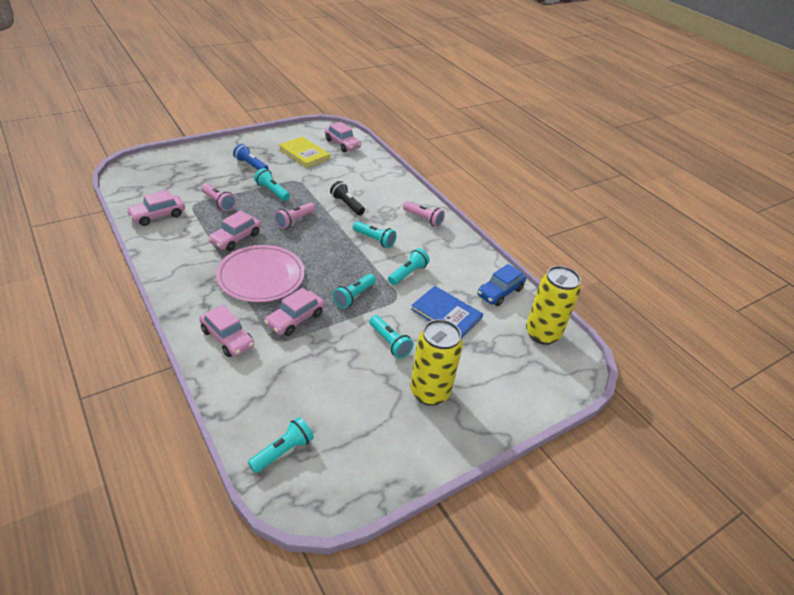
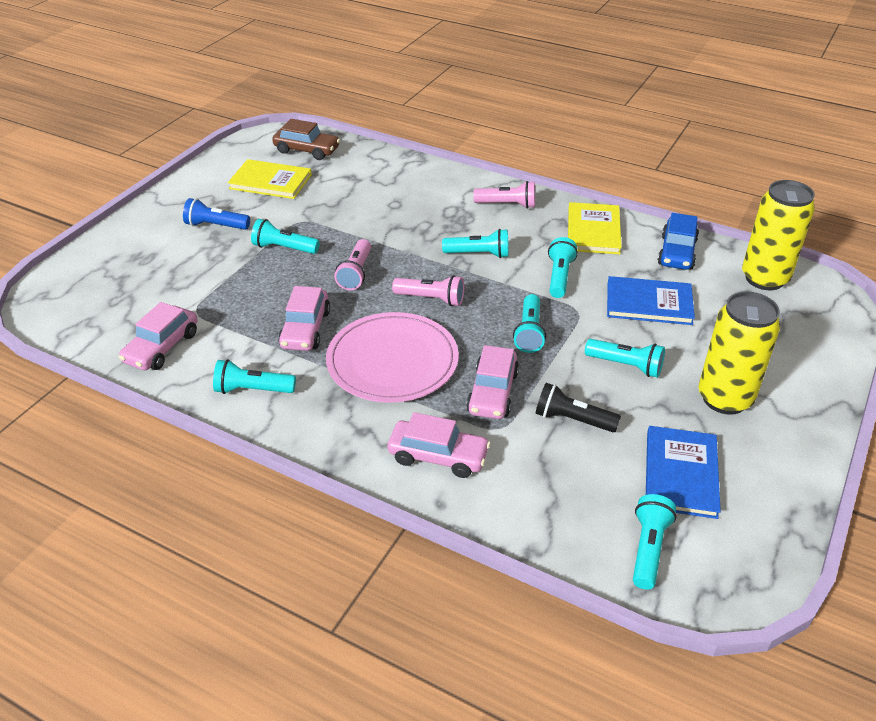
camera: 25 degrees left, 0 degrees up
pink flashlight [201,183,236,211] -> pink flashlight moved to [392,275,464,306]
pink car [325,122,361,152] -> brown car [272,119,340,160]
black flashlight [330,181,365,215] -> black flashlight moved to [535,383,621,432]
none -> turquoise flashlight [213,359,296,394]
none -> yellow book [568,202,622,254]
none -> blue book [646,426,721,519]

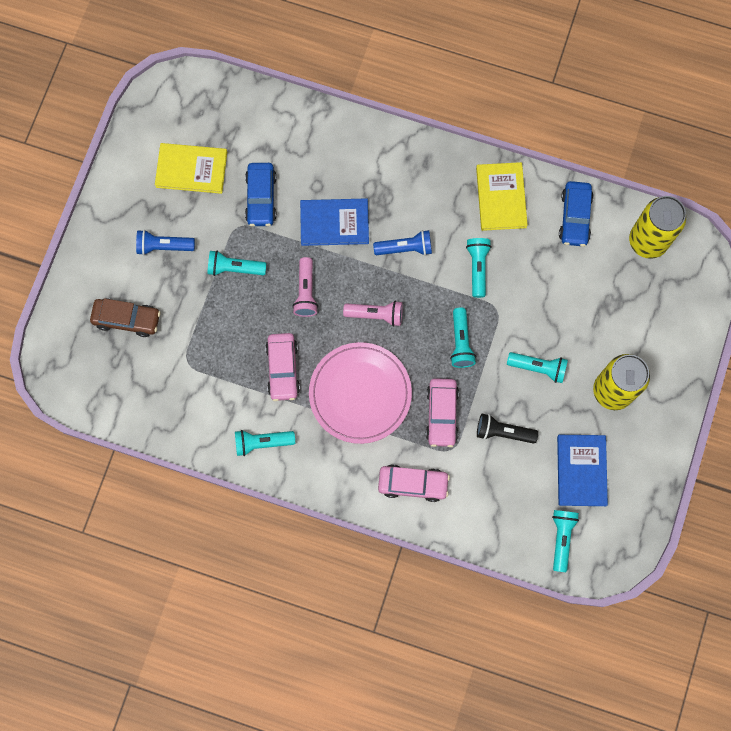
camera: 10 degrees left, 35 degrees up
pink car [119,302,198,370] -> none
brown car [272,119,340,160] -> brown car moved to [90,298,161,337]
turquoise flashlight [442,229,508,258] -> blue flashlight [373,230,432,256]
pink flashlight [473,181,535,209] -> none
blue book [607,276,695,325] -> blue book moved to [300,198,369,246]
none -> blue car [245,163,277,226]

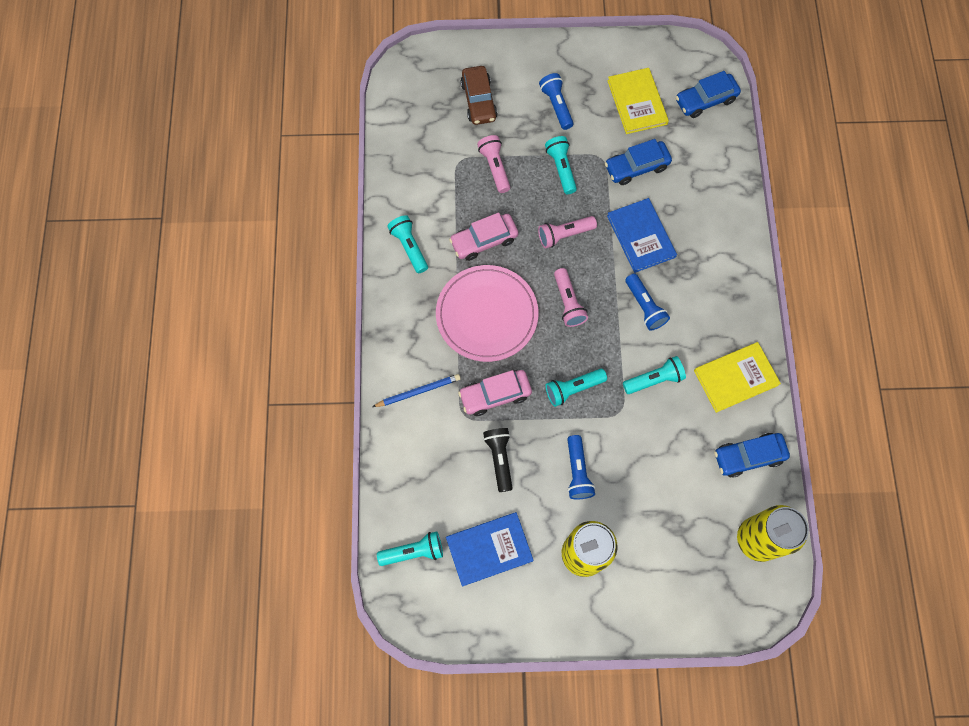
camera: 70 degrees right, 5 degrees down
pink car [378,465,450,502] -> blue pencil [372,374,461,407]
turquoise flashlight [507,352,568,383] -> blue flashlight [567,435,595,499]
none -> pink flashlight [477,135,510,193]
none -> blue car [676,71,741,118]

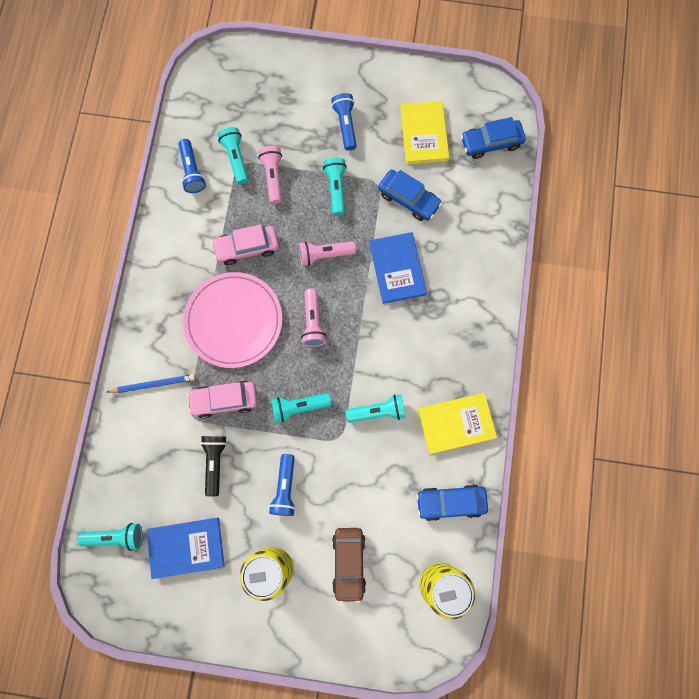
camera: 10 degrees right, 5 degrees up
turquoise flashlight [387,215,428,273] -> turquoise flashlight moved to [218,127,248,184]
brown car [461,66,497,125] -> brown car moved to [332,528,366,603]
blue car [605,139,672,185] -> blue car turned 135 degrees counterclockwise [378,170,442,221]
blue flashlight [625,273,670,331] -> blue flashlight moved to [178,139,206,193]

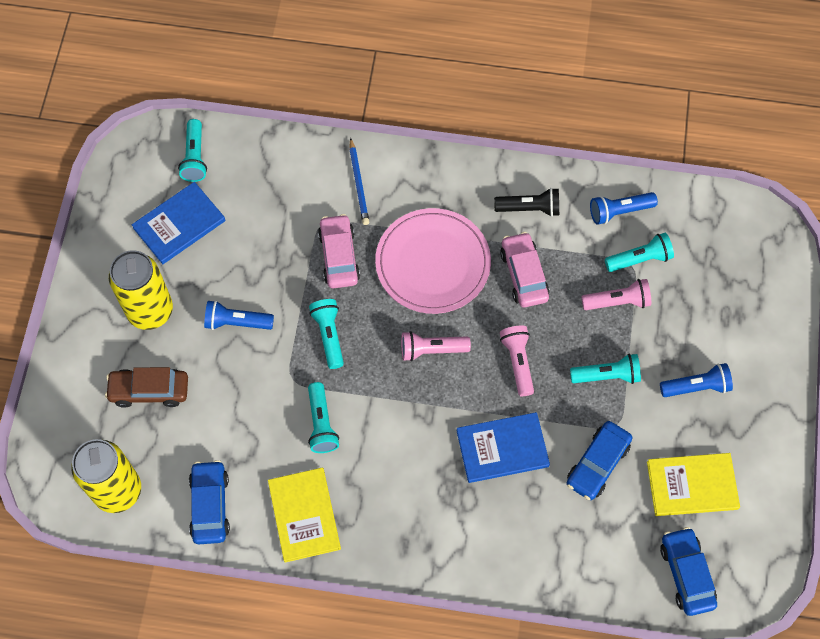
camera: 90 degrees right, 10 degrees down
blue book [147,518,225,579] -> blue book turned 60 degrees clockwise [132,182,226,264]
black flashlight [200,436,227,496] -> black flashlight moved to [494,188,559,217]

